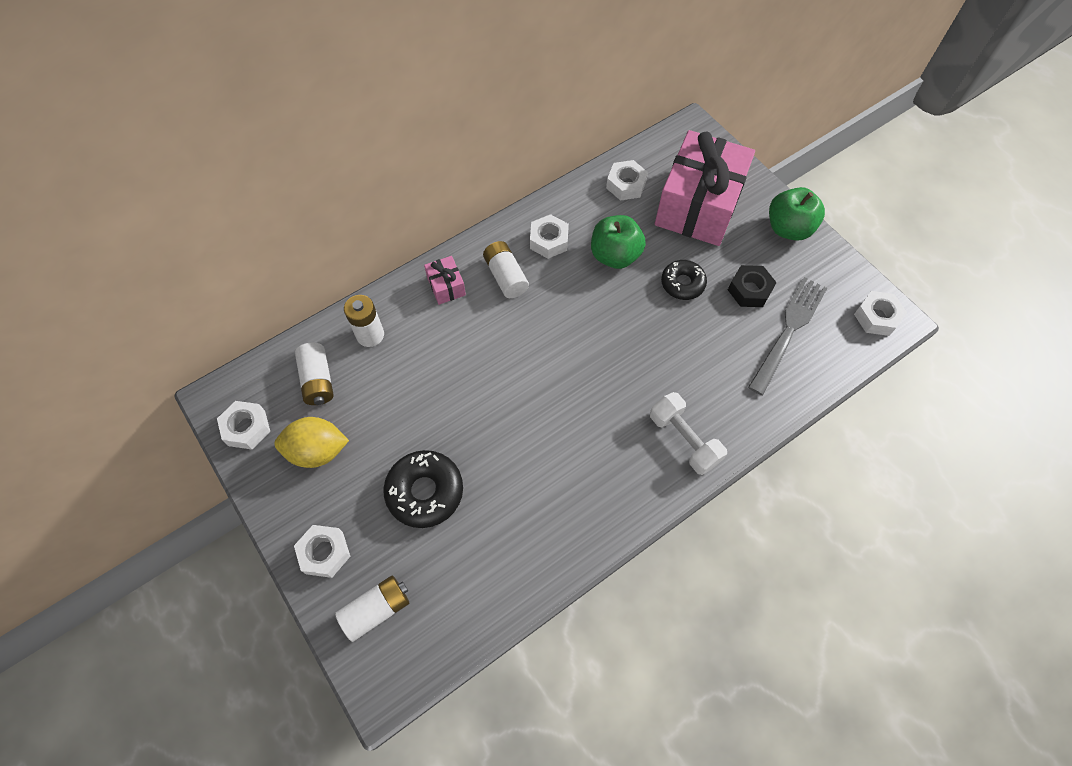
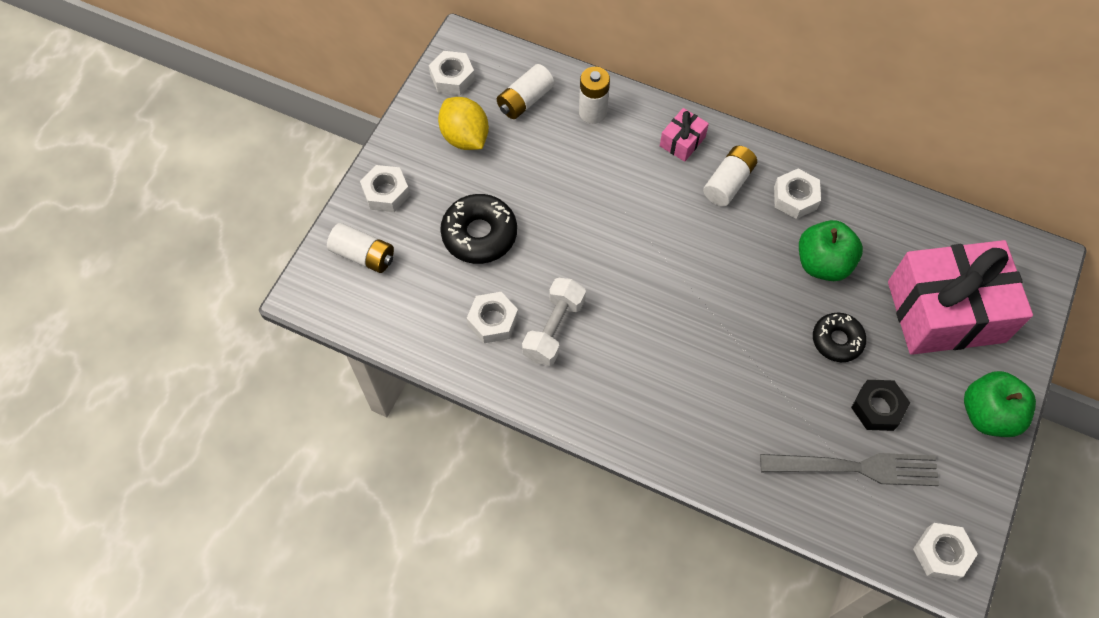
camera: 60 degrees right, 0 degrees up
white nut [606,160,648,201] -> white nut moved to [467,292,518,343]
white dumbbell [650,392,727,475] -> white dumbbell moved to [522,278,586,366]

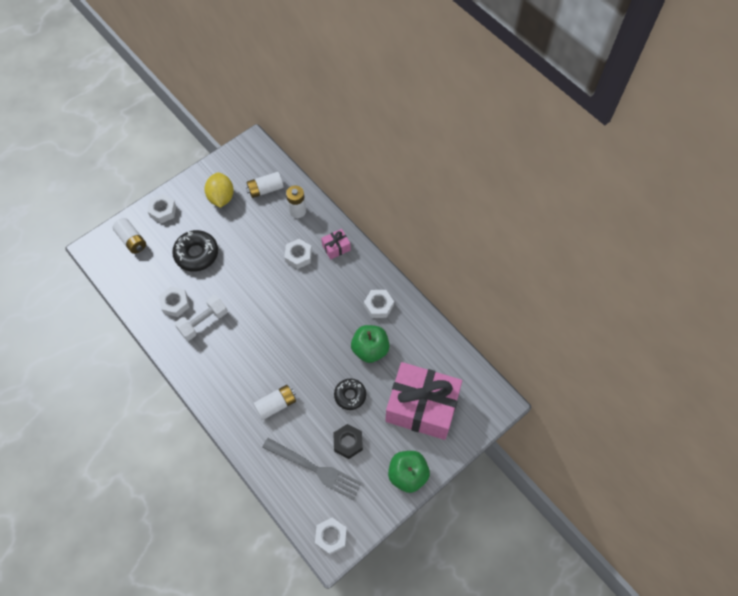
camera: 25 degrees right, 0 degrees up
white nut [429,51,475,95] -> white nut moved to [284,239,312,269]
white battery [703,146,757,206] -> white battery moved to [253,385,296,420]

